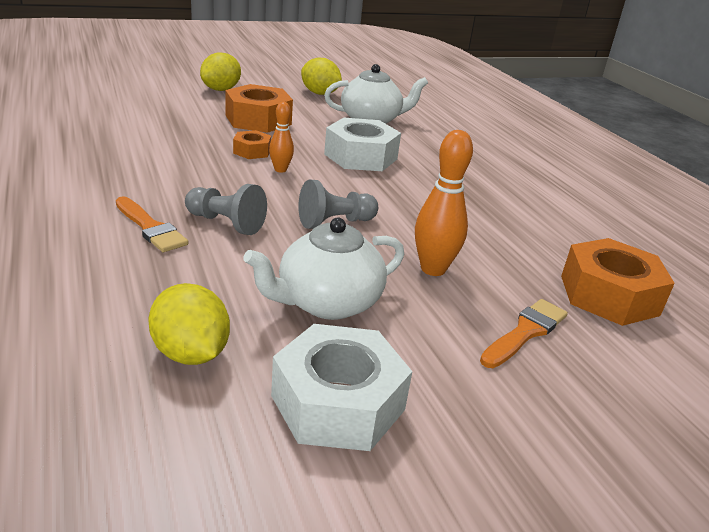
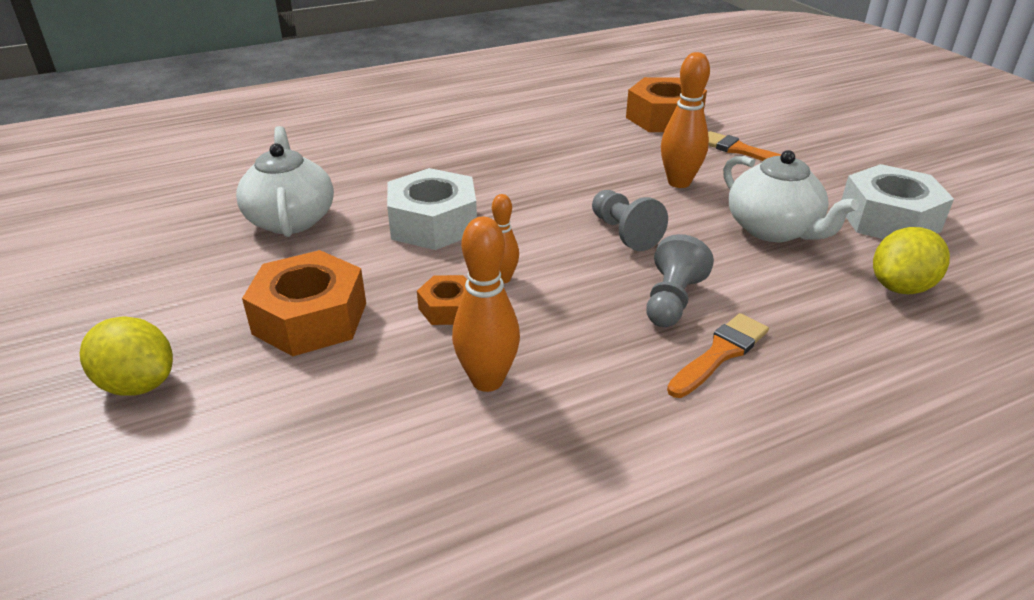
camera: 90 degrees left, 5 degrees up
yellow lemon [301,58,342,95] -> none
none -> orange bowling pin [452,217,520,392]

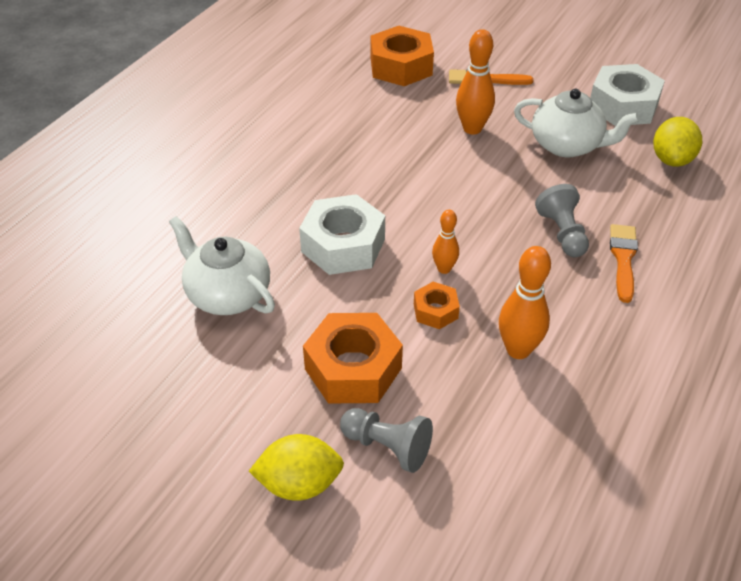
camera: 35 degrees left, 10 degrees up
grey pawn [592,190,668,251] -> grey pawn moved to [340,408,433,473]

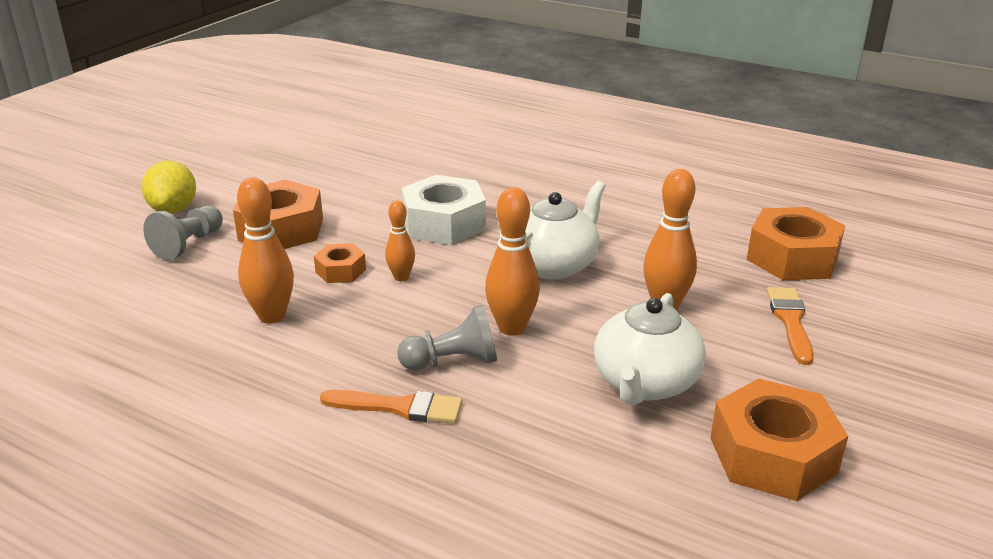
camera: 90 degrees right, 15 degrees down
white teapot [169,216,275,315] -> white teapot moved to [525,181,606,279]
white nut [590,64,665,126] -> orange nut [710,378,848,501]
yellow lemon [653,117,702,167] -> none
none -> orange bowling pin [485,187,540,336]

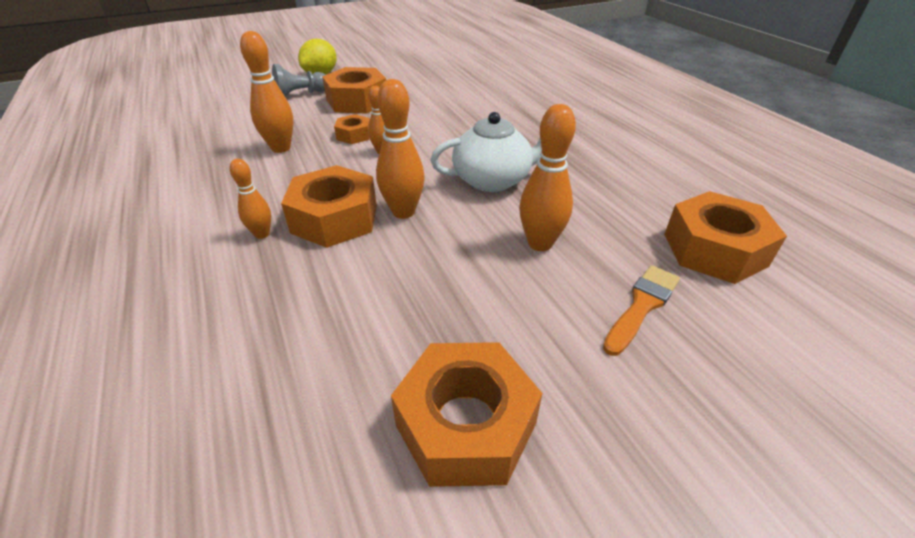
camera: 35 degrees right, 10 degrees up
orange brush [320,390,463,424] -> orange bowling pin [230,159,271,239]
grey pawn [397,305,497,370] -> orange nut [281,165,377,248]
white nut [402,175,486,245] -> none
white teapot [594,293,706,406] -> none

